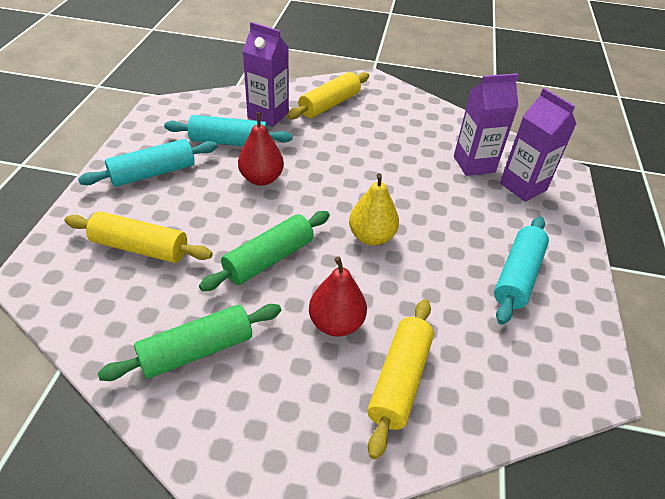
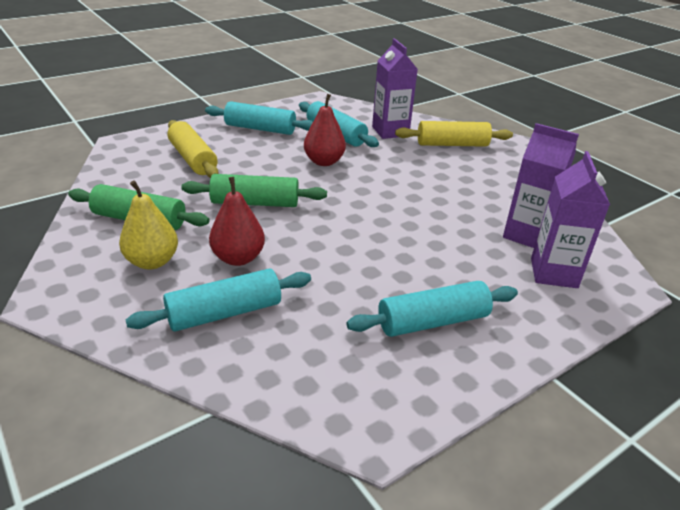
camera: 45 degrees right, 10 degrees down
yellow pear [349,173,399,246] -> yellow pear moved to [119,180,178,270]
yellow rolling pin [367,299,434,460] -> turquoise rolling pin [126,269,311,331]

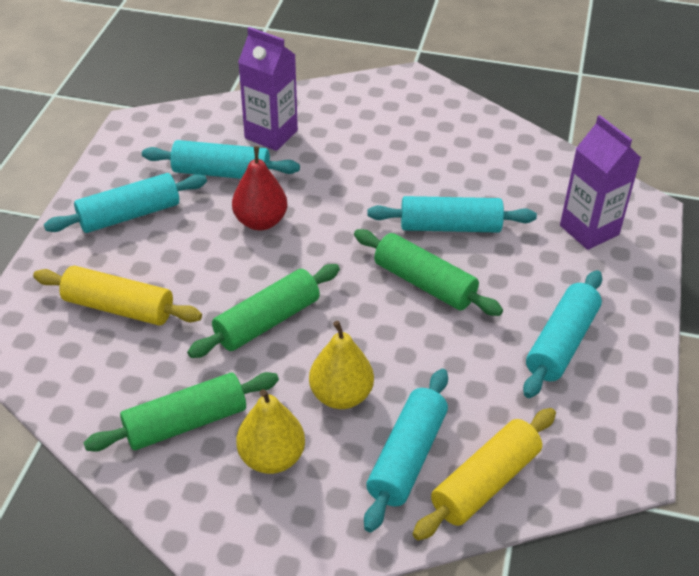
camera: 40 degrees left, 10 degrees up
red pear [209,177,265,266] -> yellow pear [309,321,374,409]
yellow rolling pin [395,121,513,147] -> yellow rolling pin moved to [413,408,556,540]
purple carton [503,123,579,248] -> none
none -> green rolling pin [354,229,503,316]
none -> turquoise rolling pin [367,196,537,233]

